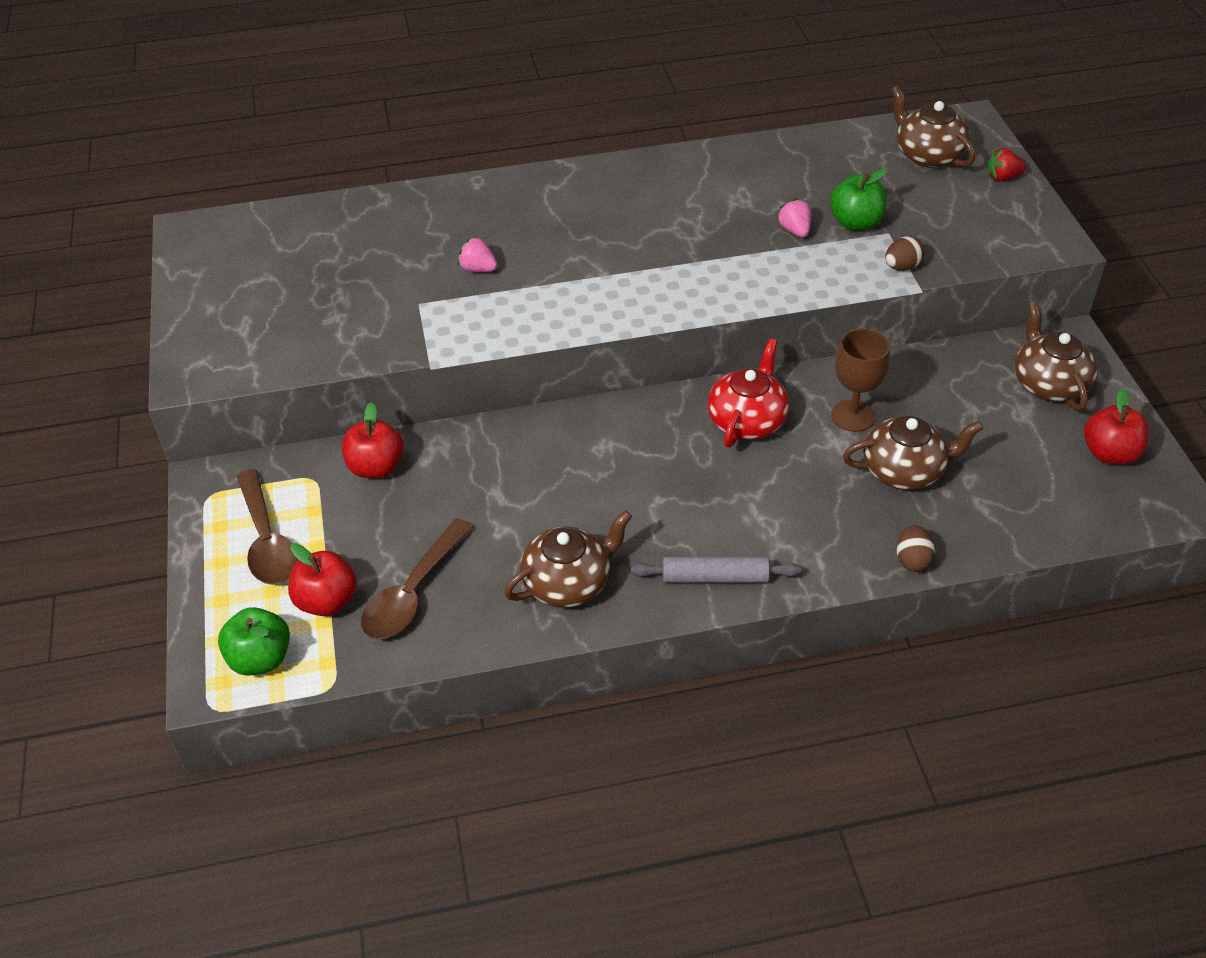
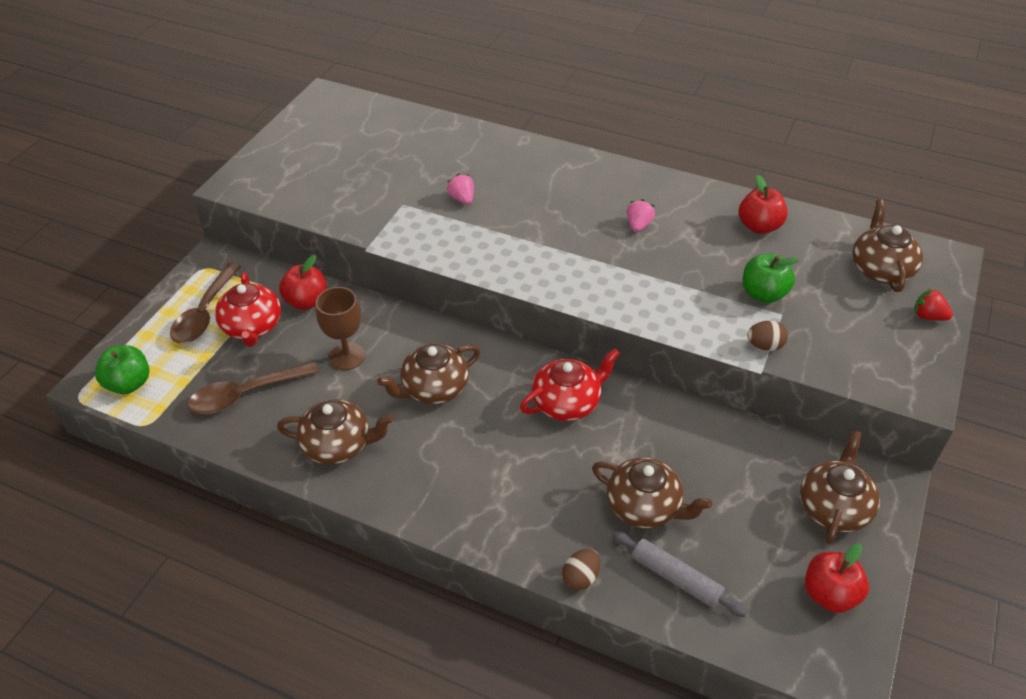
camera: 35 degrees right, 0 degrees up
red apple [288,543,357,616] -> red apple moved to [739,175,788,234]
grey rolling pin [631,557,801,583] -> grey rolling pin moved to [612,531,748,617]
pink strawberry [777,198,811,237] -> pink strawberry moved to [627,199,655,232]
brown goblet [831,328,890,432] -> brown goblet moved to [316,287,365,370]
none -> red teapot [215,272,281,347]
none -> brown teapot [377,344,480,404]

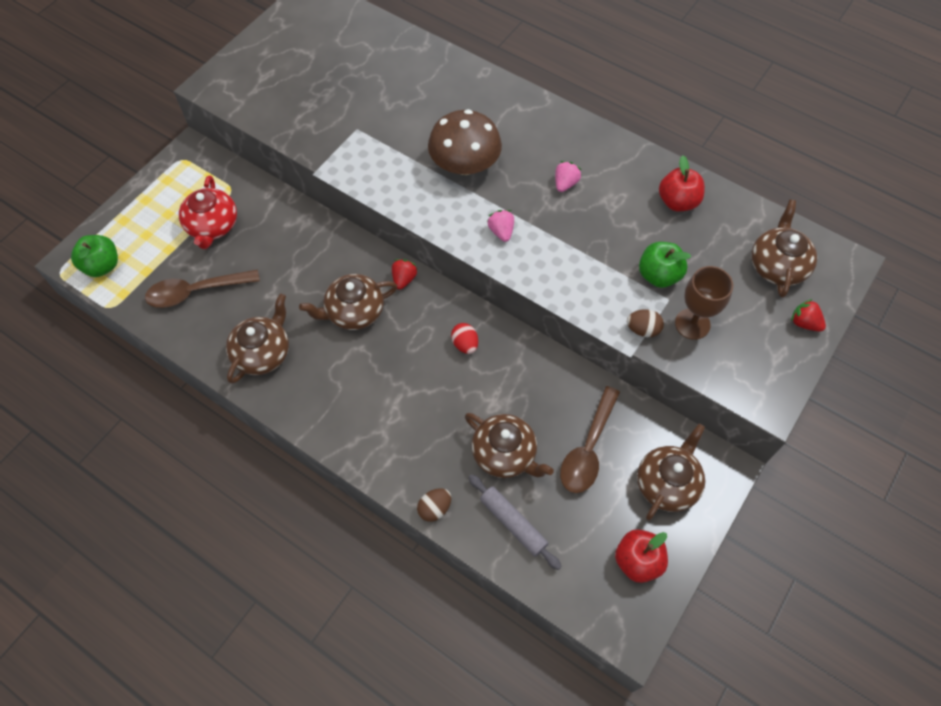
camera: 10 degrees right, 15 degrees up
brown spoon [170,263,241,343] -> brown spoon moved to [560,386,620,493]
brown teapot [277,399,394,465] -> brown teapot turned 75 degrees counterclockwise [226,293,289,384]
red apple [279,255,327,310] -> none
brown goblet [316,287,365,370] -> brown goblet moved to [675,266,733,340]
pink strawberry [447,173,474,205] -> pink strawberry moved to [488,210,514,242]
red teapot [520,348,620,421] -> red egg [451,323,478,354]
none -> red strawberry [392,259,418,290]
none -> brown mushroom [428,109,502,175]

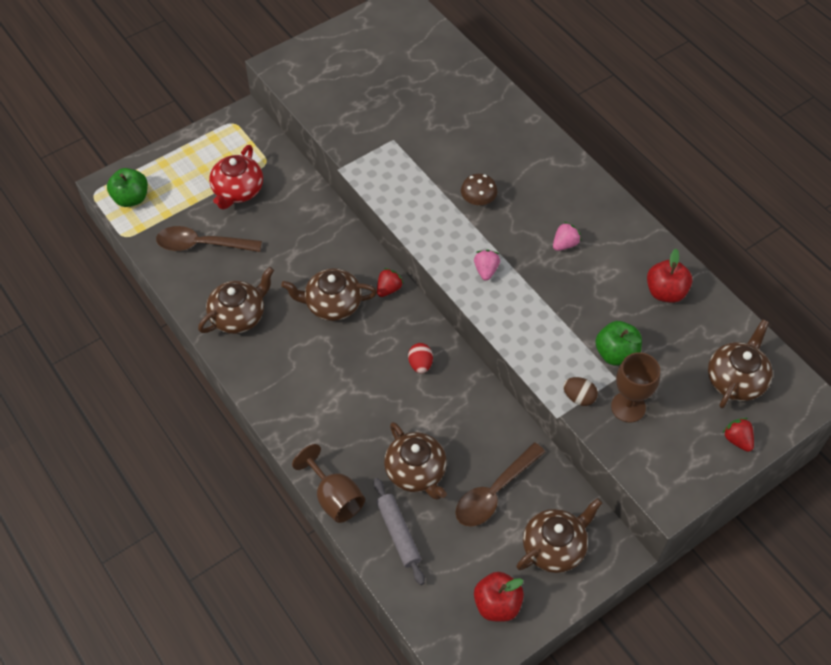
camera: 20 degrees right, 5 degrees down
brown egg [417,488,451,522] -> brown goblet [292,444,365,523]
brown mushroom [428,109,502,175] -> brown mushroom [461,174,497,205], size x0.52

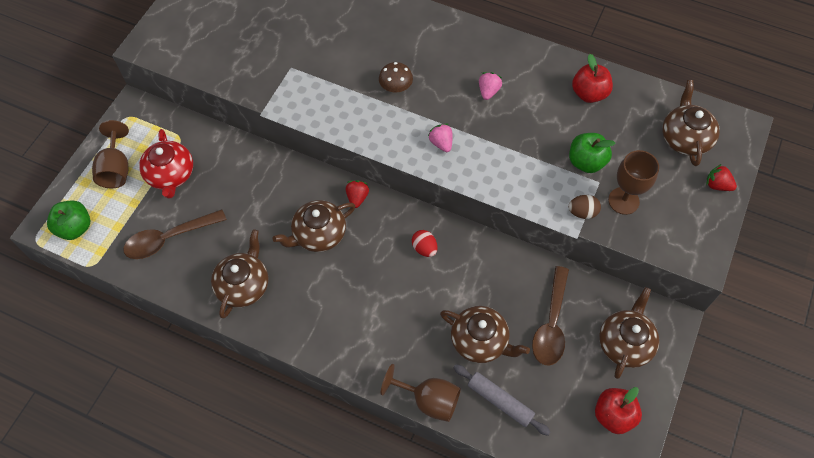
camera: 30 degrees left, 5 degrees up
none -> brown goblet [92,120,129,188]

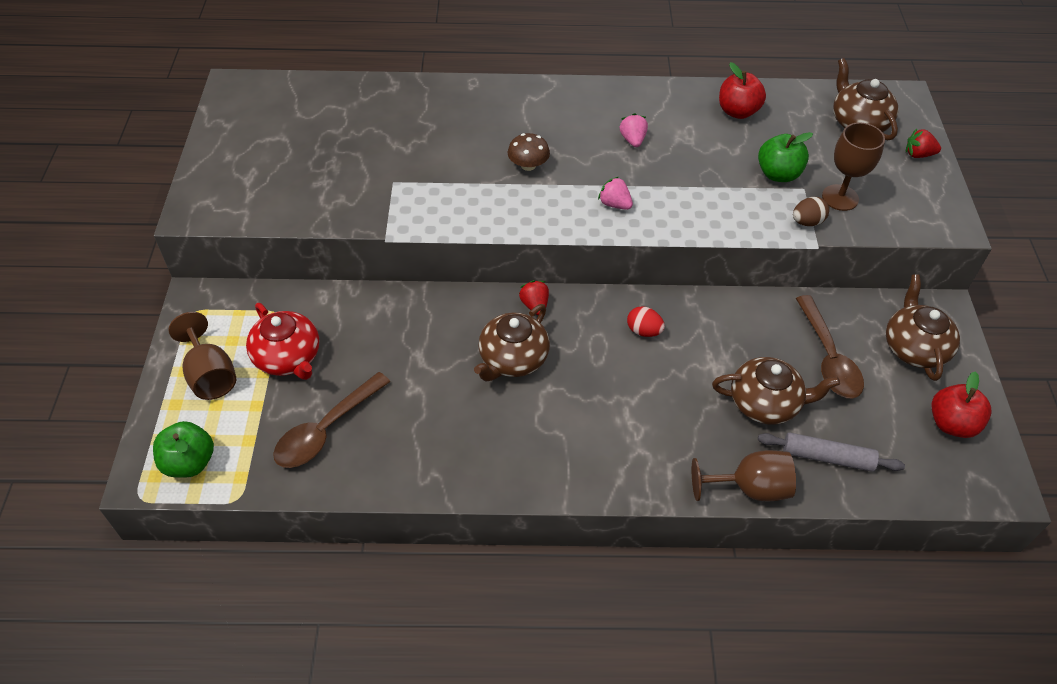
camera: 25 degrees left, 10 degrees down
brown teapot [211,229,268,319] -> none

